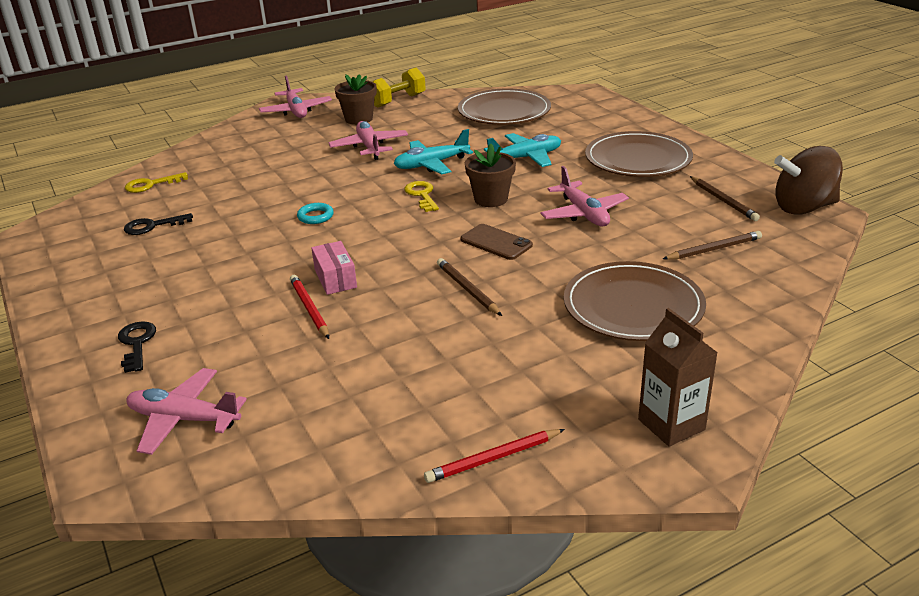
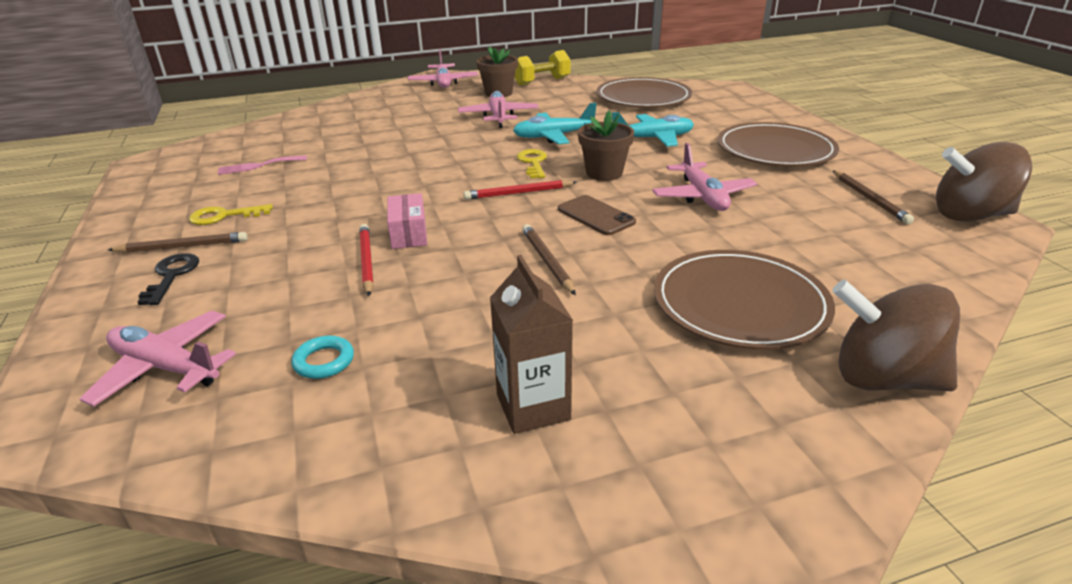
camera: 10 degrees right, 0 degrees up
black key [124,213,193,235] -> pink fork [218,155,307,175]
yellow key [125,172,188,193] -> yellow key moved to [189,204,273,225]
turquoise ring [297,203,334,224] -> turquoise ring moved to [291,336,354,379]
red pencil [424,429,565,483] -> red pencil moved to [463,180,577,200]
brown carton [638,308,718,447] -> brown carton moved to [490,255,573,434]
brown pencil [663,231,762,260] -> brown pencil moved to [108,232,248,253]
none -> brown spinning top [832,280,960,391]

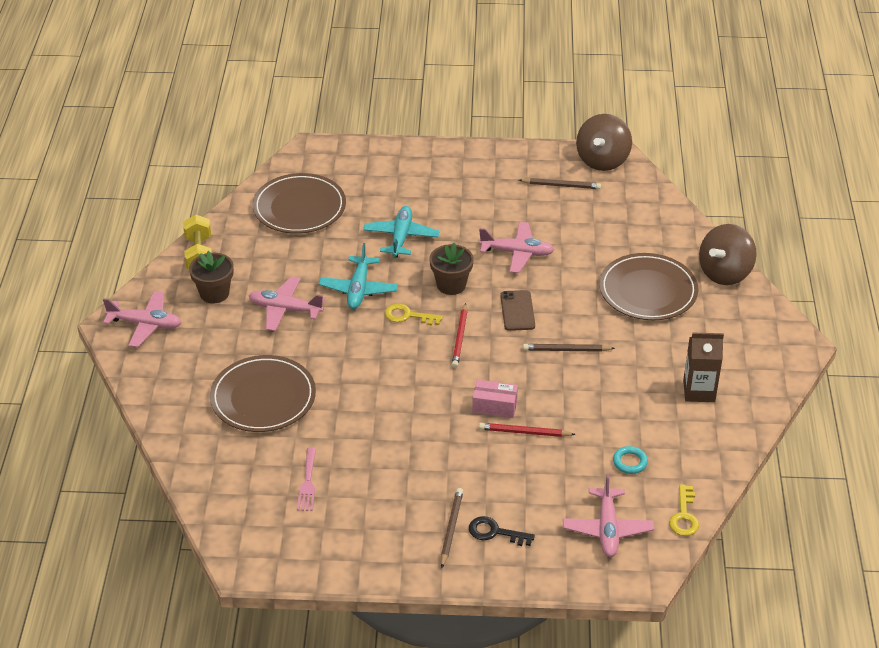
camera: 70 degrees left, 10 degrees up
pink plane [79,311,236,407] -> pink plane turned 45 degrees counterclockwise [563,474,654,557]
yellow key [189,204,273,225] -> yellow key moved to [669,484,699,536]
brown phone [558,195,636,235] -> brown phone turned 75 degrees counterclockwise [500,290,535,331]
brown plate [717,122,839,167] -> brown plate moved to [210,355,316,432]

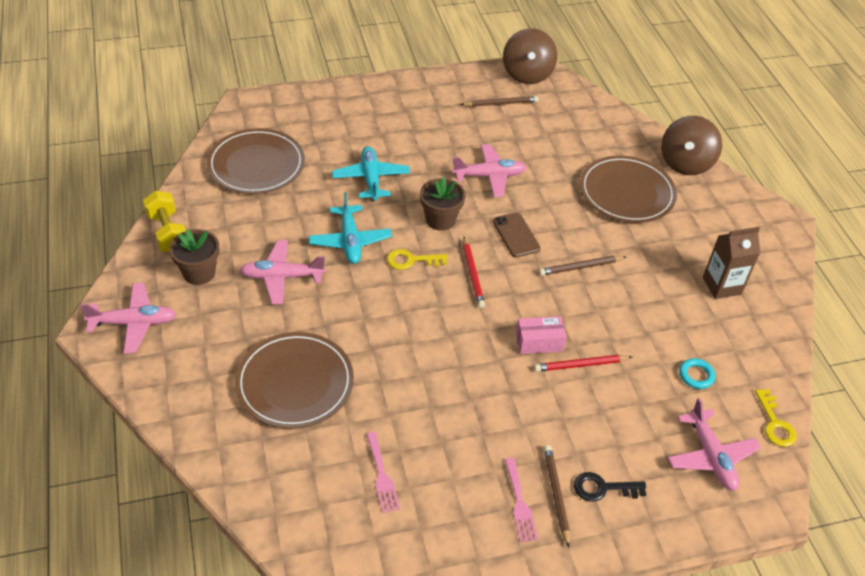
camera: 20 degrees left, 5 degrees up
none -> pink fork [504,458,538,543]

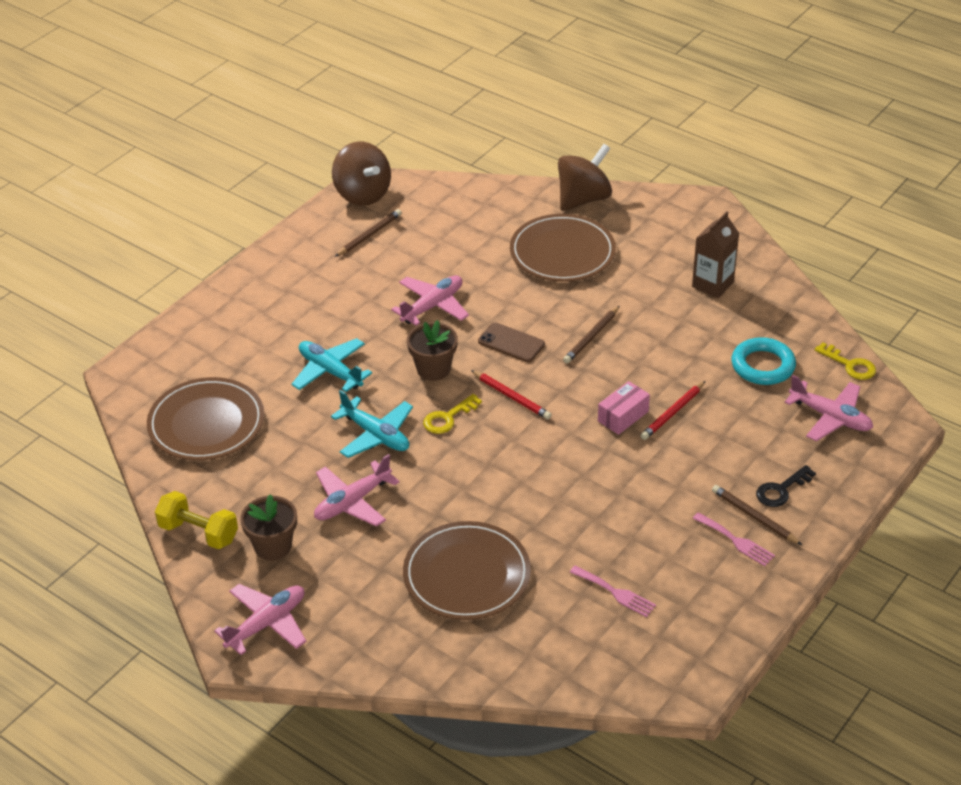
camera: 35 degrees left, 5 degrees down
brown spinning top [661,116,722,175] -> brown spinning top turned 120 degrees counterclockwise [558,144,612,211]
turquoise ring [679,358,715,389] -> turquoise ring [732,337,796,385], size x1.77

